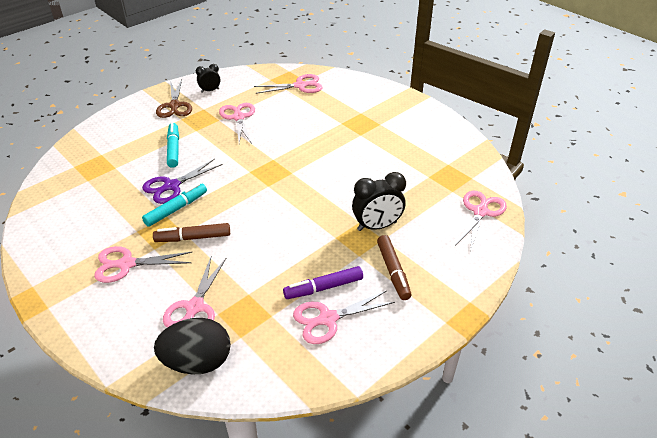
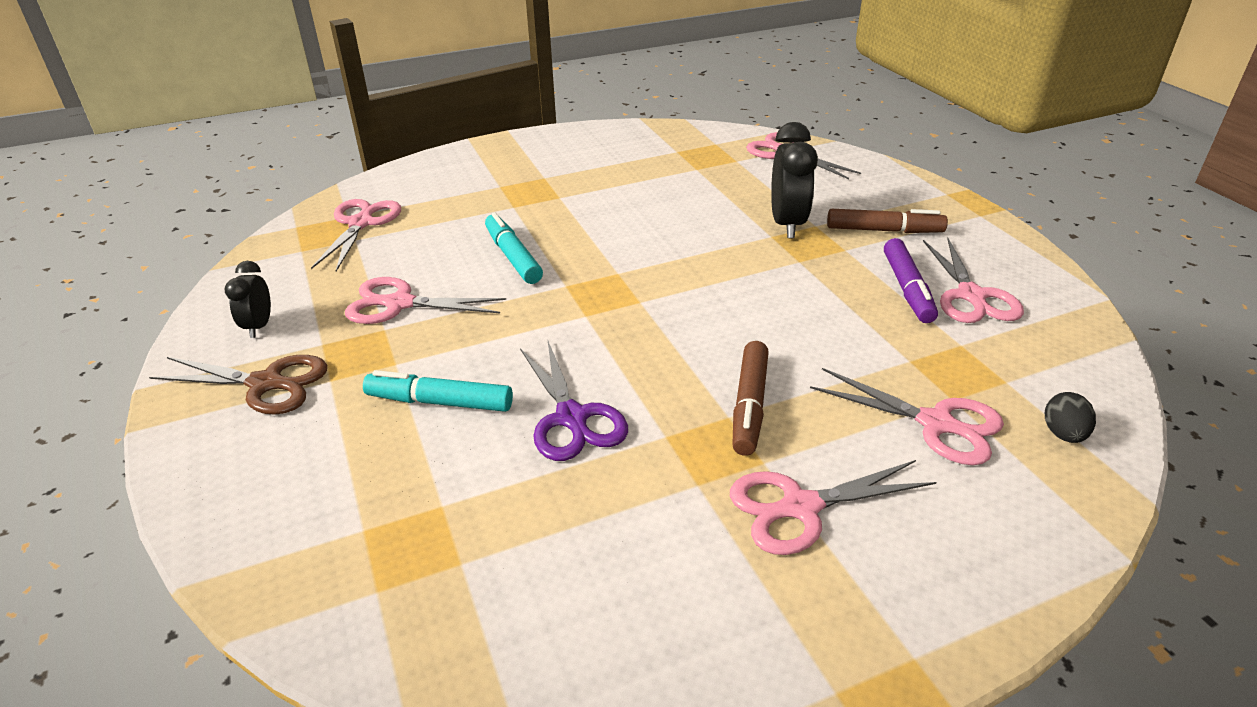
camera: 70 degrees left, 5 degrees down
pink scissors [94,246,192,283] -> pink scissors turned 60 degrees clockwise [730,460,937,555]
turquoise marker [142,183,207,227] -> turquoise marker moved to [485,212,543,284]
black egg [154,318,231,375] -> black egg [1045,392,1096,443], size x0.47

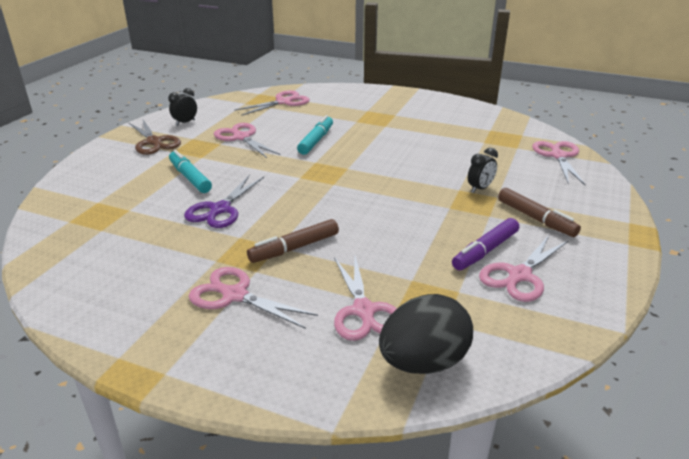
camera: 45 degrees right, 5 degrees down
black clock [771,122,818,238] -> black clock [468,148,498,193], size x0.58
black egg [1045,392,1096,443] -> black egg [379,294,473,374], size x2.13

